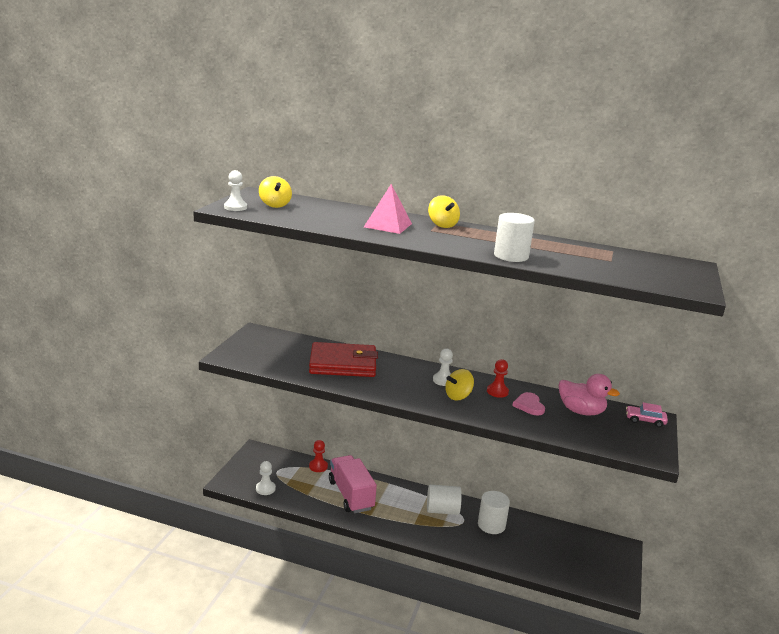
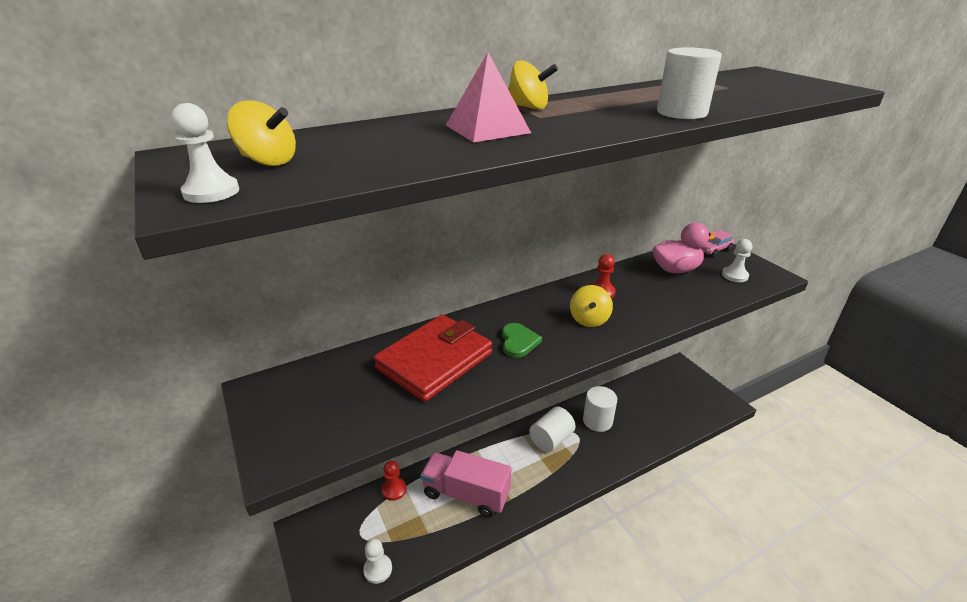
camera: 45 degrees left, 10 degrees up
white pawn [433,348,453,386] -> white pawn moved to [722,239,752,282]
pink heart [512,392,545,416] -> none
none -> green heart [502,323,542,358]

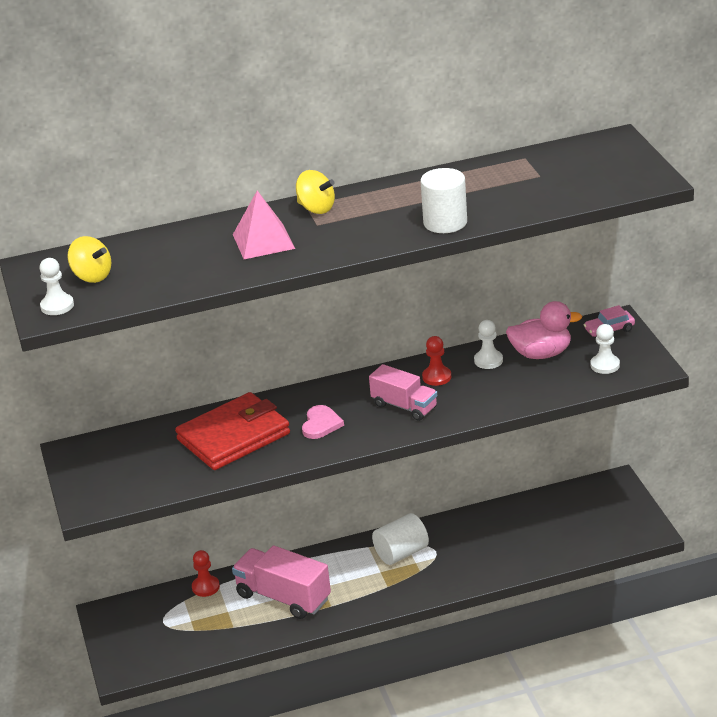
camera: 15 degrees right, 0 degrees up
white pawn [363,539,392,584] -> white pawn moved to [474,320,503,369]
green heart [502,323,542,358] -> pink heart [302,405,344,439]
yellow spinning top [570,285,613,327] -> pink truck [369,364,437,421]
white cylinder [583,386,617,432] -> none

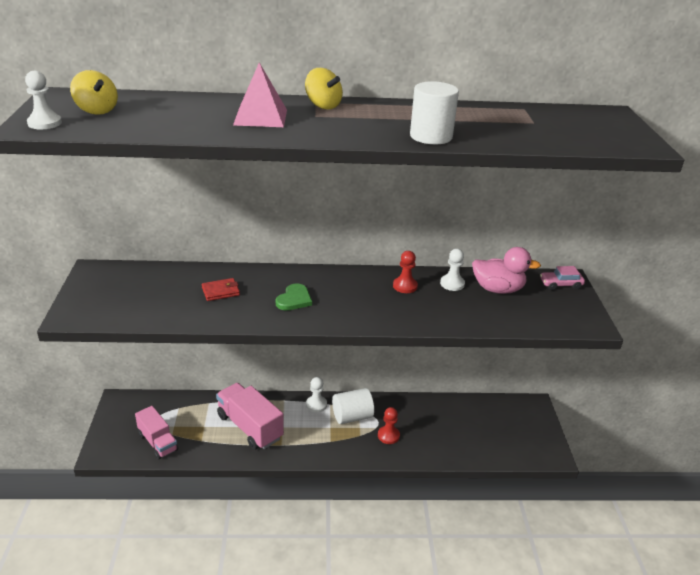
camera: 10 degrees right, 0 degrees up
red wallet [175,392,290,470] -> red wallet [202,278,240,301], size x0.42
red pawn [192,550,220,597] -> red pawn moved to [378,407,400,444]
pink heart [302,405,344,439] -> green heart [275,284,312,310]
pink truck [369,364,437,421] -> pink truck moved to [135,406,178,459]
white pawn [590,324,620,374] -> white pawn moved to [306,377,327,412]

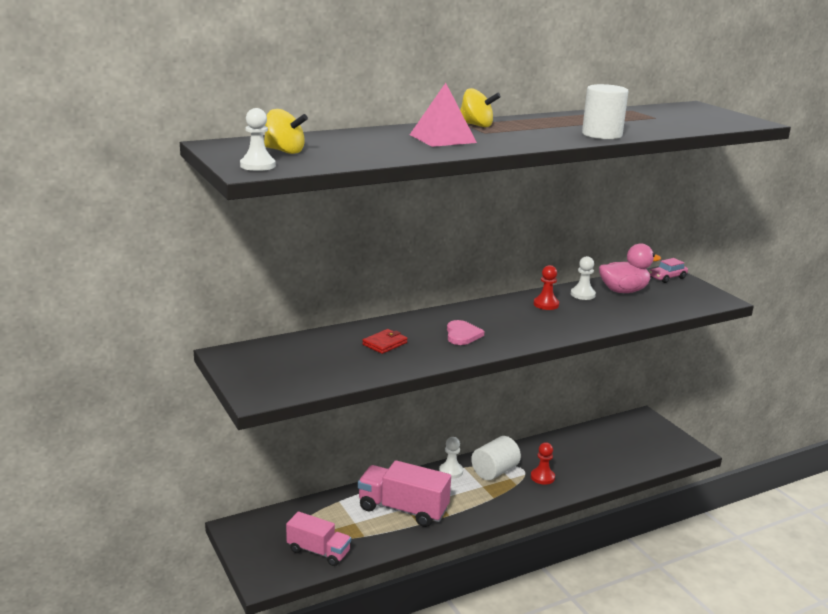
camera: 25 degrees left, 10 degrees down
green heart [275,284,312,310] -> pink heart [447,320,484,345]

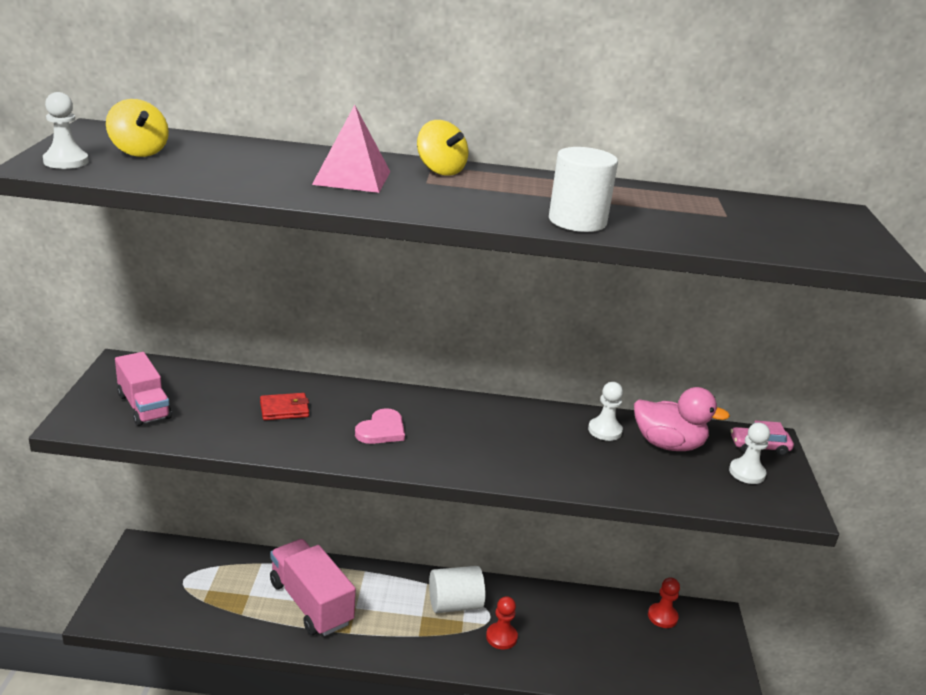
camera: 30 degrees right, 5 degrees up
pink truck [286,511,351,566] -> pink truck moved to [115,352,172,426]
white pawn [439,437,463,479] -> white pawn moved to [729,423,770,484]
red pawn [534,265,559,310] -> red pawn moved to [648,577,680,628]

